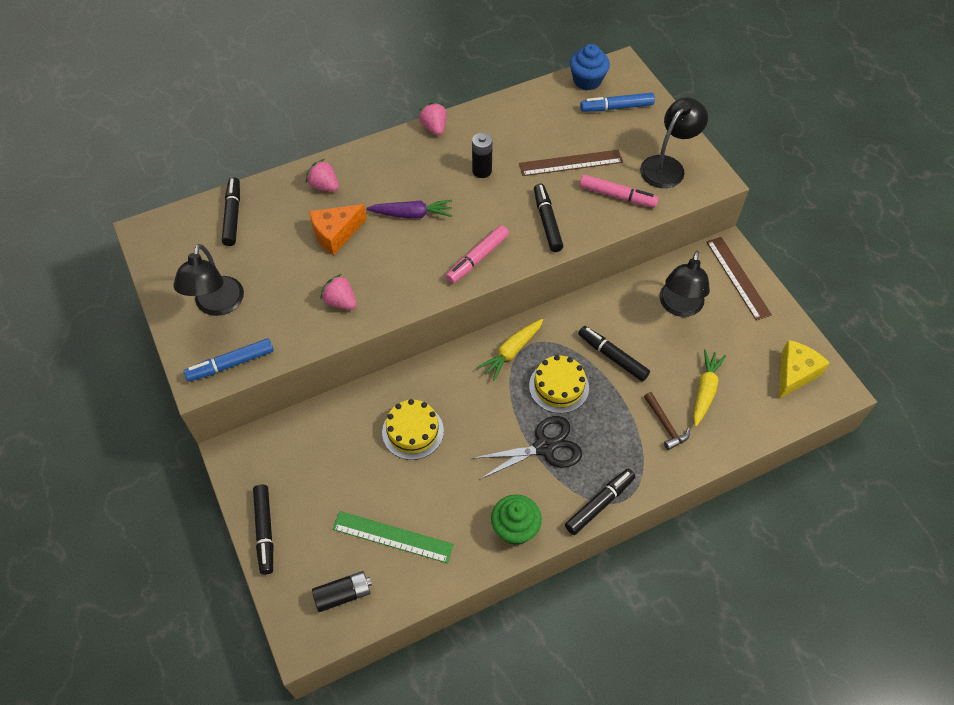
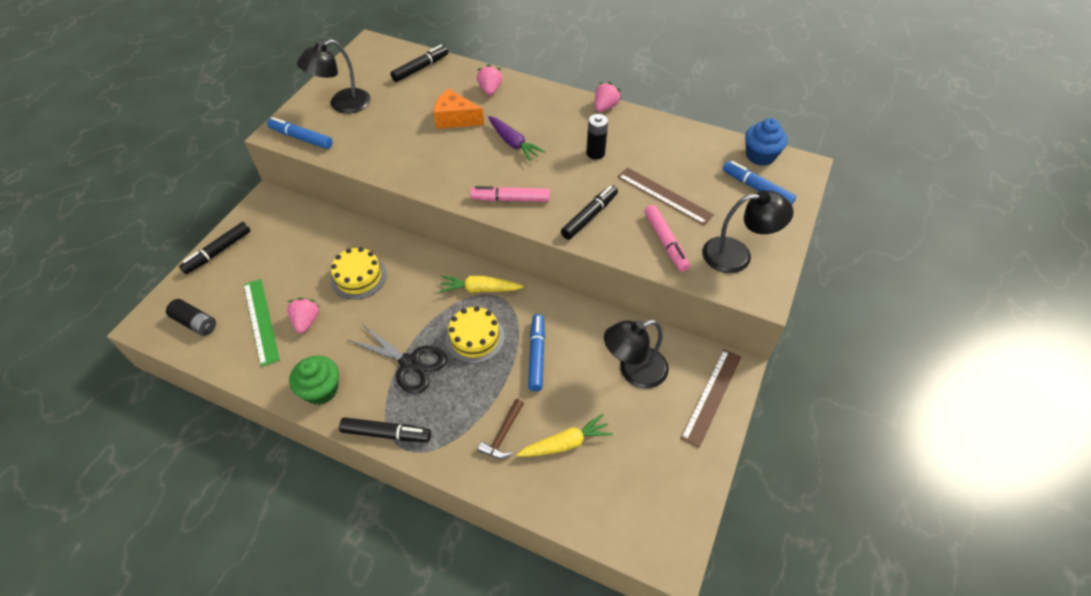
camera: 50 degrees right, 5 degrees down
pink strawberry [320,274,356,310] -> pink strawberry moved to [287,298,320,333]
black marker [578,326,650,381] -> blue marker [528,314,545,391]
yellow cheese [779,340,830,399] -> none

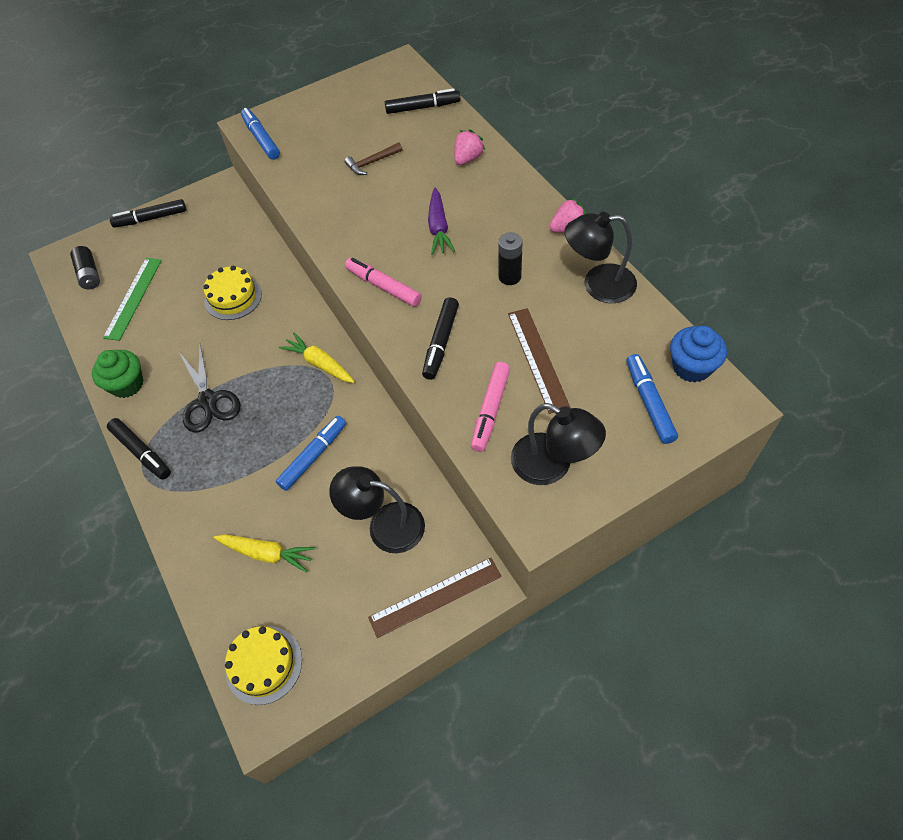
camera: 40 degrees right, 5 degrees up
pink strawberry [287,298,320,333] -> none
black lamp [297,39,370,114] -> black lamp moved to [565,212,637,303]
orange cheese [434,89,484,129] -> none
yellow cake [445,306,505,364] -> yellow cake moved to [225,626,302,705]
brown hammer [478,399,524,459] -> brown hammer moved to [345,142,402,175]
black marker [561,185,618,240] -> black marker turned 120 degrees clockwise [422,297,459,380]

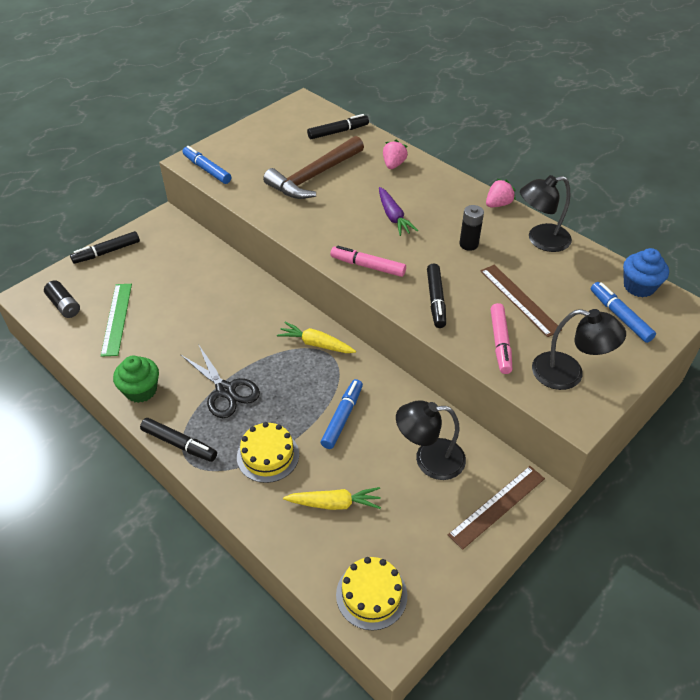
camera: 20 degrees left, 10 degrees down
yellow cake [204,266,262,320] -> yellow cake moved to [237,422,299,483]
brown hammer [345,142,402,175] -> brown hammer [263,136,364,199], size x2.21

